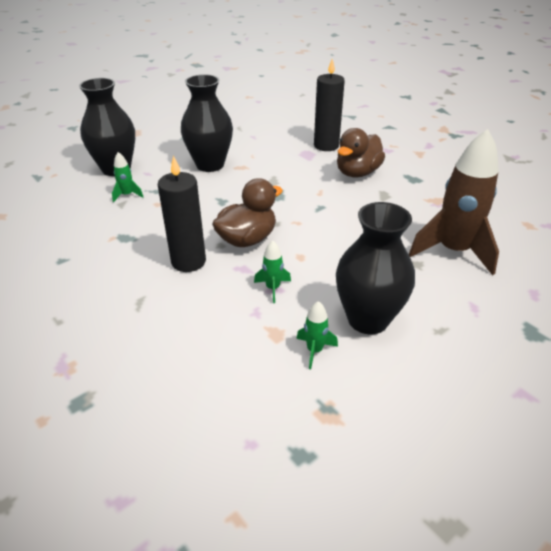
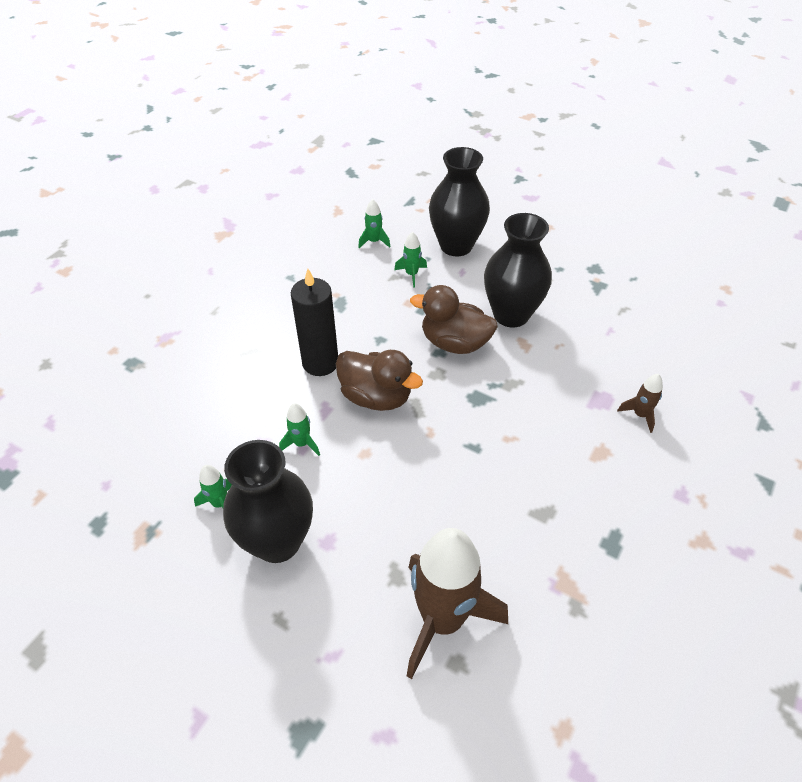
camera: 70 degrees right, 10 degrees up
black candle [314,59,345,151] -> brown rocket [617,374,663,433]
brown duck [337,128,385,177] -> brown duck moved to [410,285,498,354]
none -> green rocket [358,199,391,248]

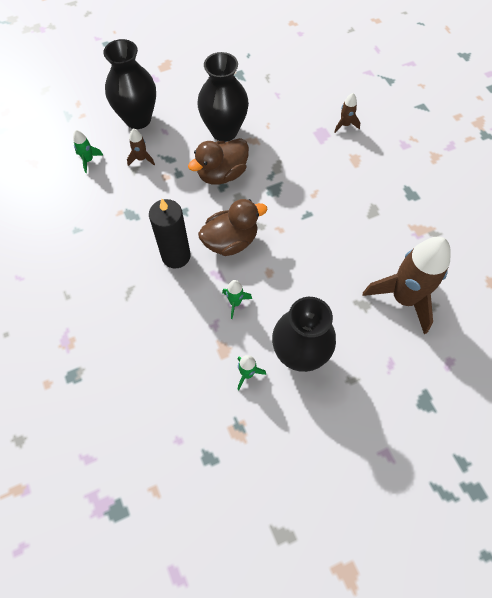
camera: 55 degrees left, 15 degrees up
green rocket [394,232,427,288] -> brown rocket [127,128,155,166]

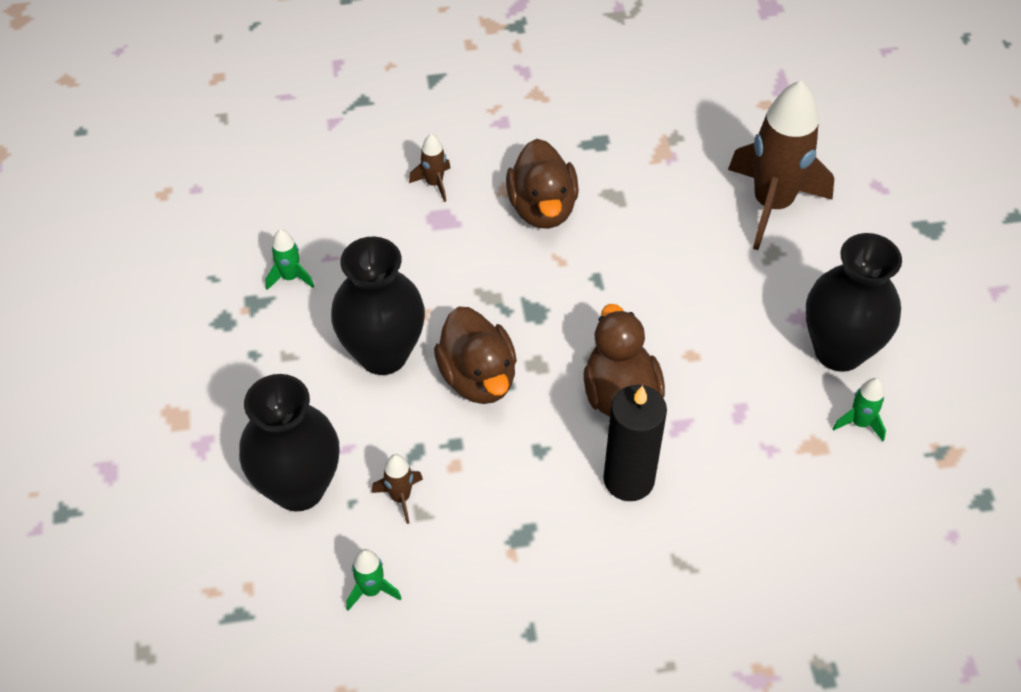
camera: 75 degrees left, 10 degrees down
green rocket [222,280,252,319] -> green rocket moved to [266,229,314,290]
none -> brown duck [506,139,579,229]

